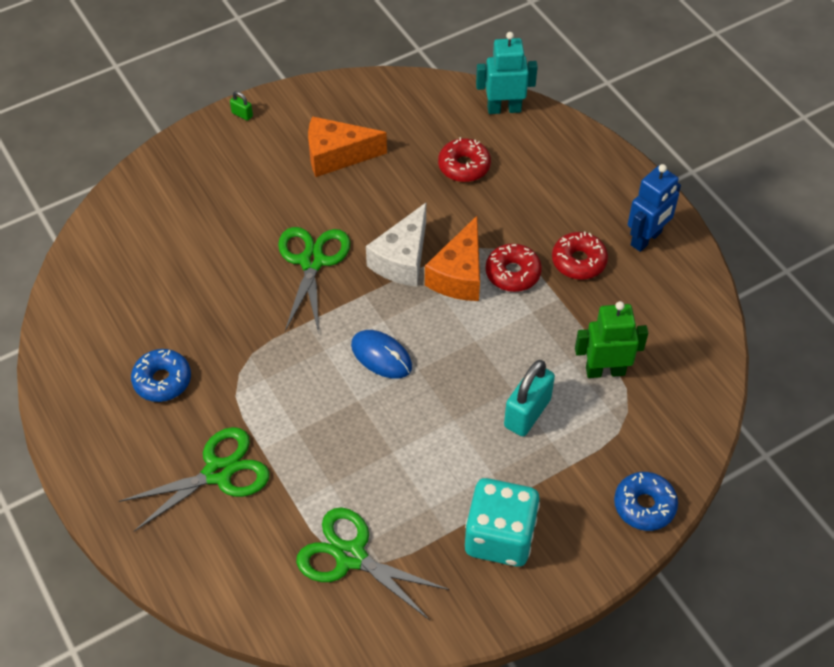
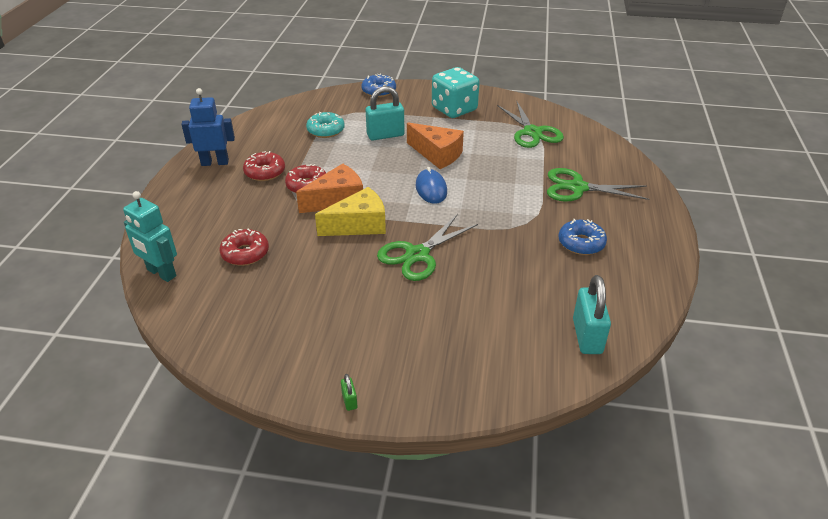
camera: 140 degrees left, 15 degrees down
orange cheese [308,116,387,177] -> orange cheese moved to [407,123,464,169]
white cheese [366,203,426,287] -> yellow cheese [315,187,386,236]
green robot [575,301,648,378] -> turquoise donut [306,112,345,138]
none -> turquoise padlock [573,275,611,354]

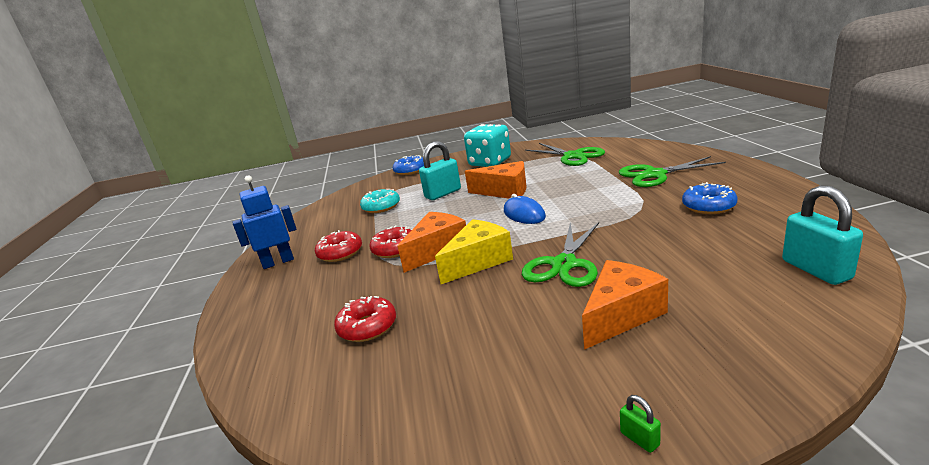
camera: 15 degrees left, 15 degrees down
turquoise robot [123,191,177,282] -> none
none -> orange cheese [582,260,668,350]

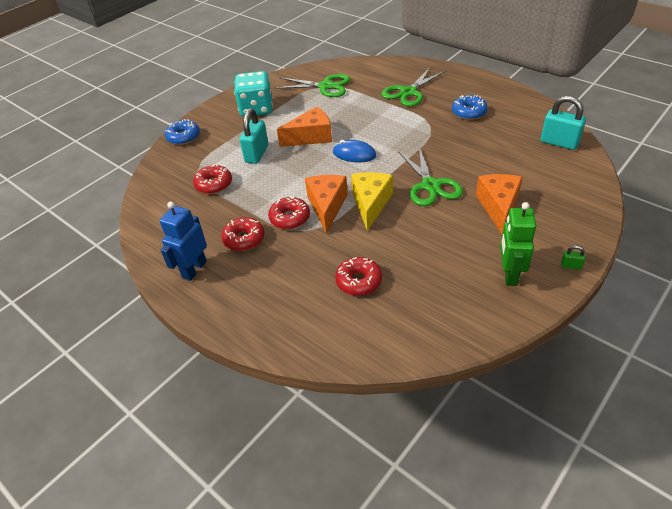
camera: 40 degrees left, 20 degrees up
turquoise donut [360,189,400,213] -> red donut [193,164,232,194]
none -> green robot [500,202,536,286]

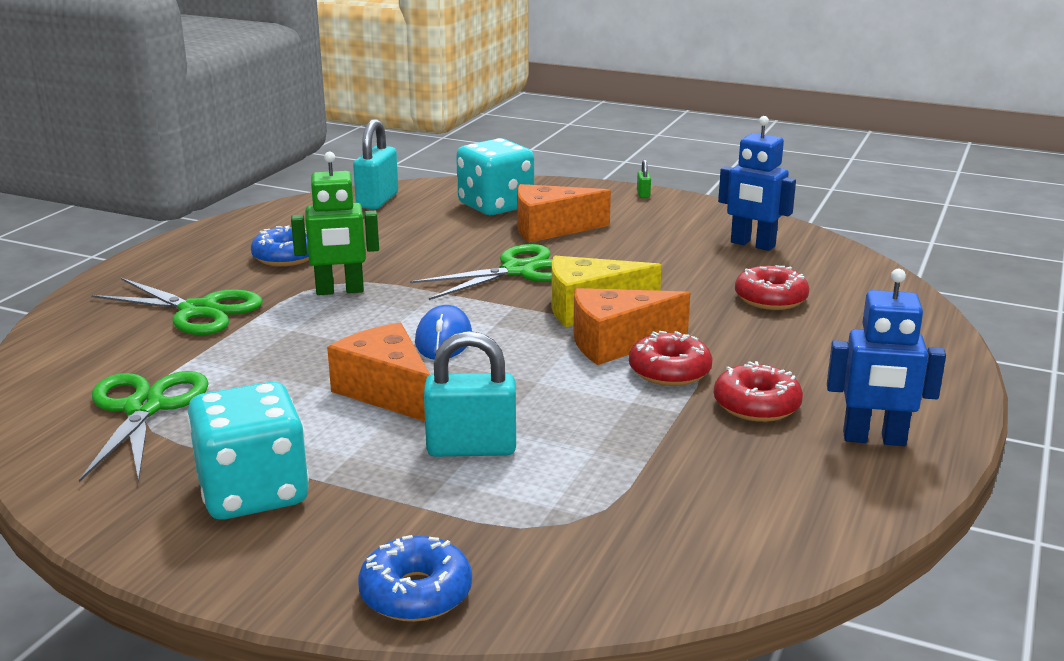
camera: 110 degrees left, 20 degrees down
red donut [193,164,232,194] -> none
green robot [500,202,536,286] -> green robot moved to [291,152,379,295]
none -> turquoise dice [456,138,534,215]
none -> blue robot [718,116,796,251]

